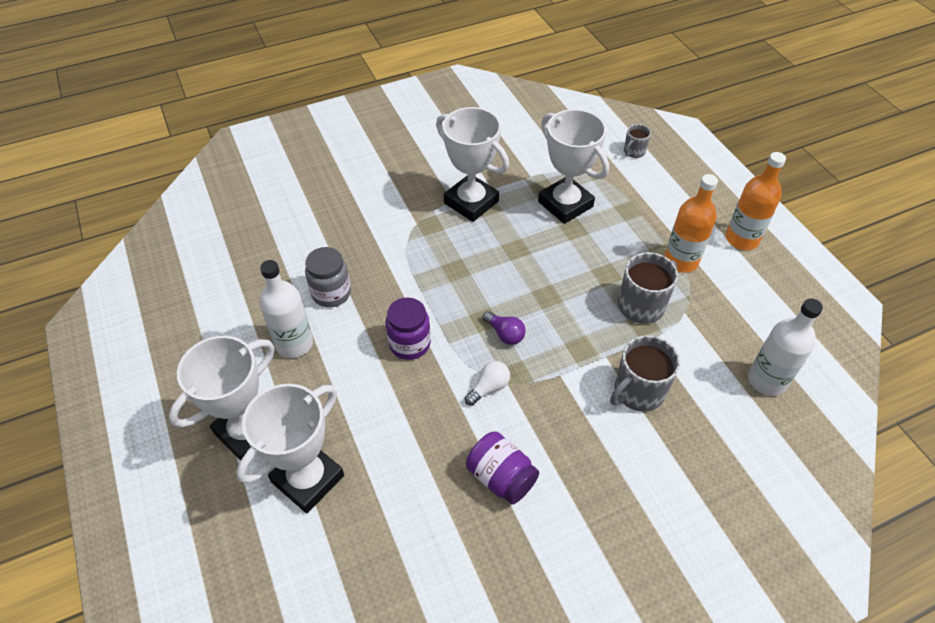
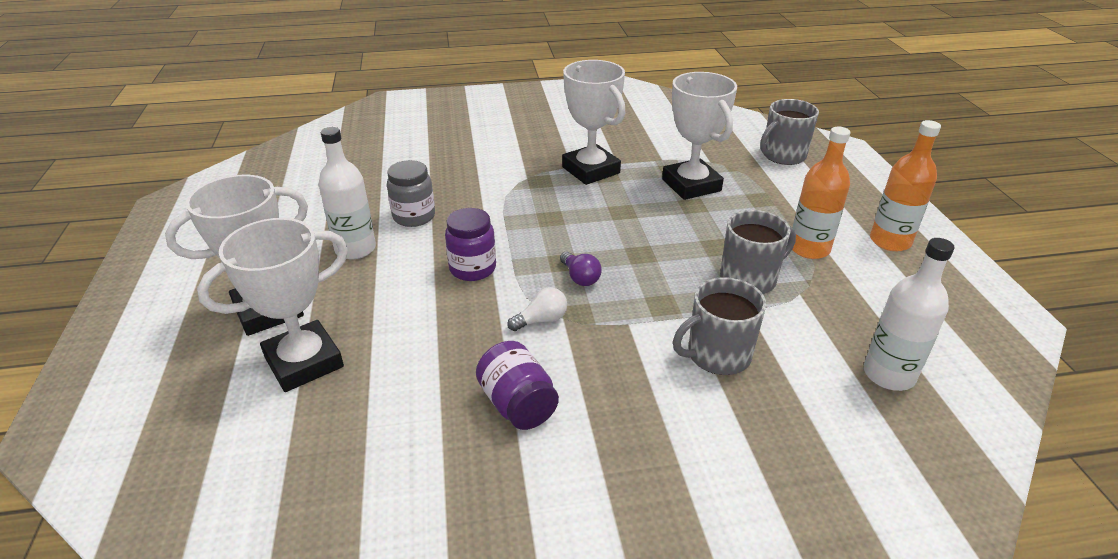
camera: 15 degrees right, 15 degrees down
grey mug [624,124,651,158] -> grey mug [760,99,819,165], size x1.81

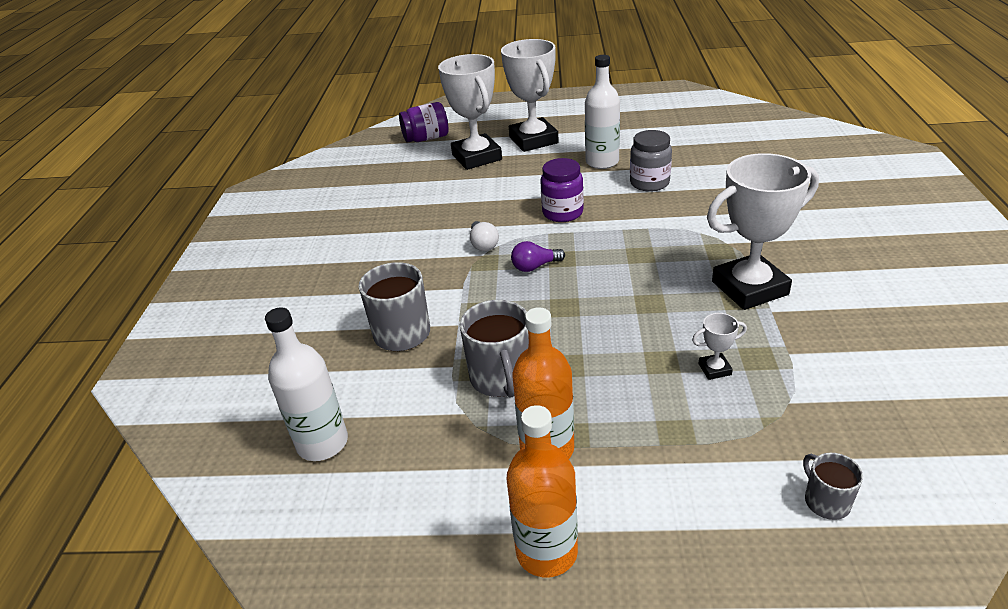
camera: 105 degrees right, 0 degrees up
purple jar [476,341,559,430] -> purple jar moved to [399,102,449,143]
white trophy [662,72,737,200] -> white trophy [692,313,747,380], size x0.41
grey mug [760,99,819,165] -> grey mug [803,453,863,520], size x0.55

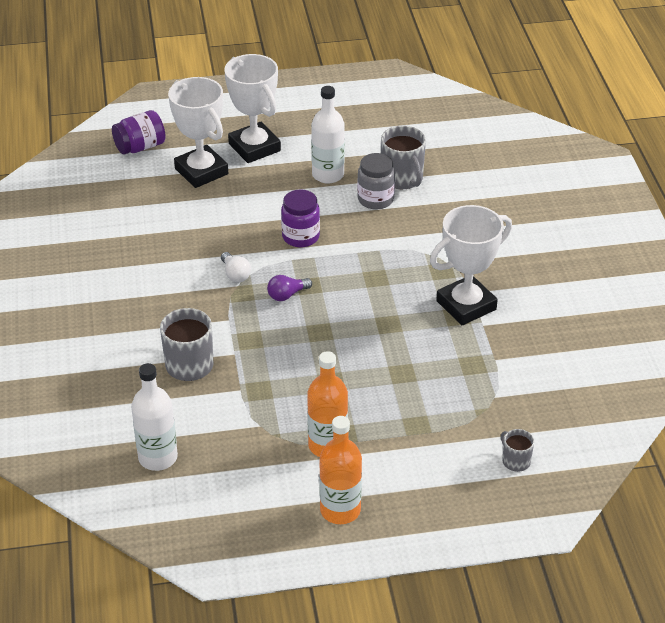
camera: 15 degrees left, 5 degrees up
grey mug [460,300,529,398] -> grey mug moved to [381,126,426,189]
white trophy [692,313,747,380] -> none

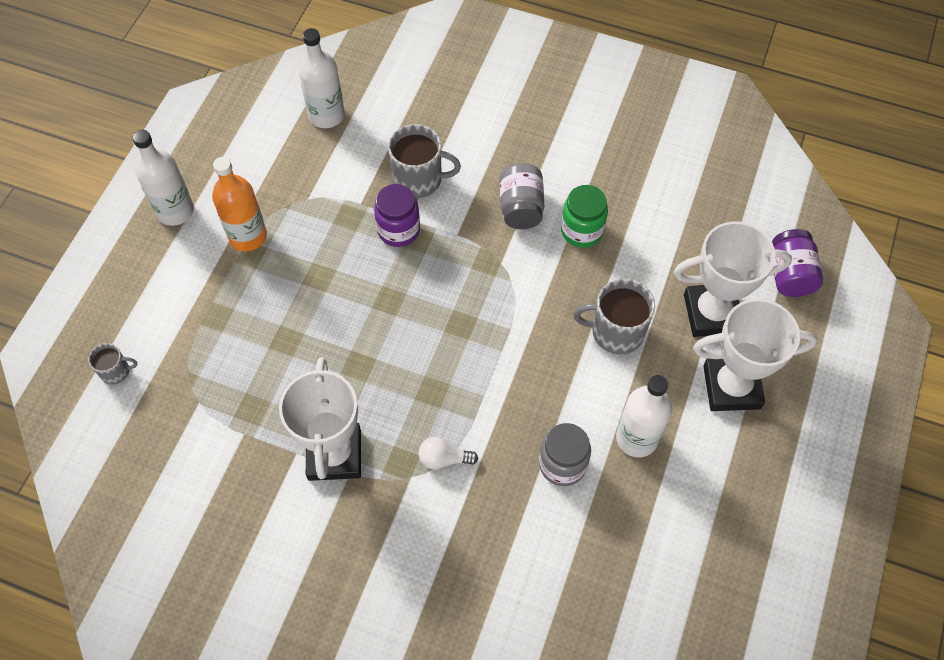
camera: 120 degrees right, 20 degrees up
white light bulb [221,252,251,282] -> white light bulb moved to [419,437,478,470]
purple light bulb [267,275,312,301] -> none
purple jar [281,189,320,247] -> purple jar moved to [374,184,420,247]
orange bottle [319,416,362,524] -> white bottle [133,130,194,226]
grey mug [381,126,426,189] -> grey mug moved to [573,279,655,354]
none -> grey jar [500,163,544,229]
none -> green jar [561,185,608,248]

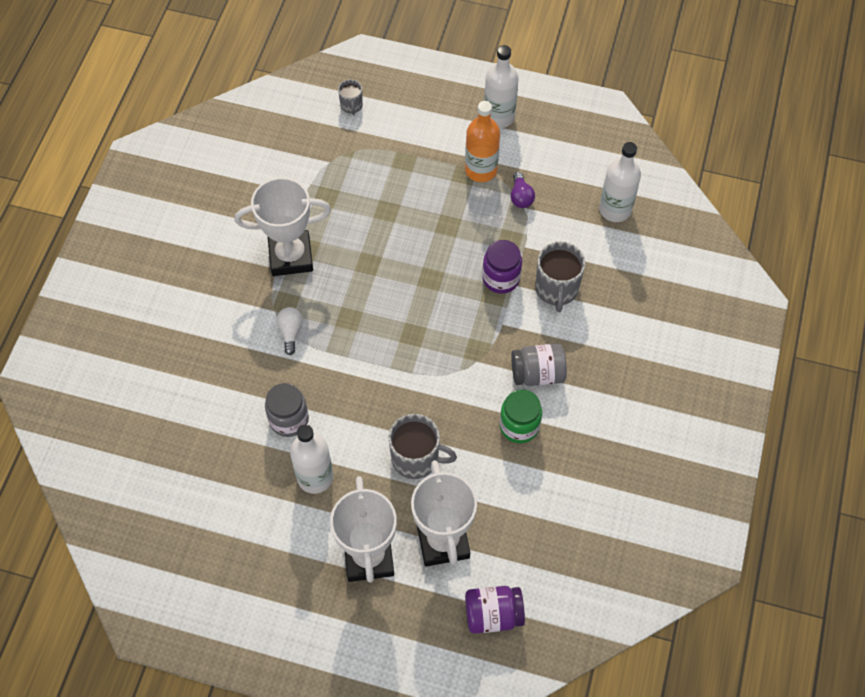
camera: 85 degrees right, 0 degrees up
grey mug [573,279,655,354] -> grey mug turned 105 degrees clockwise [388,414,457,479]
none -> purple light bulb [511,172,535,208]

